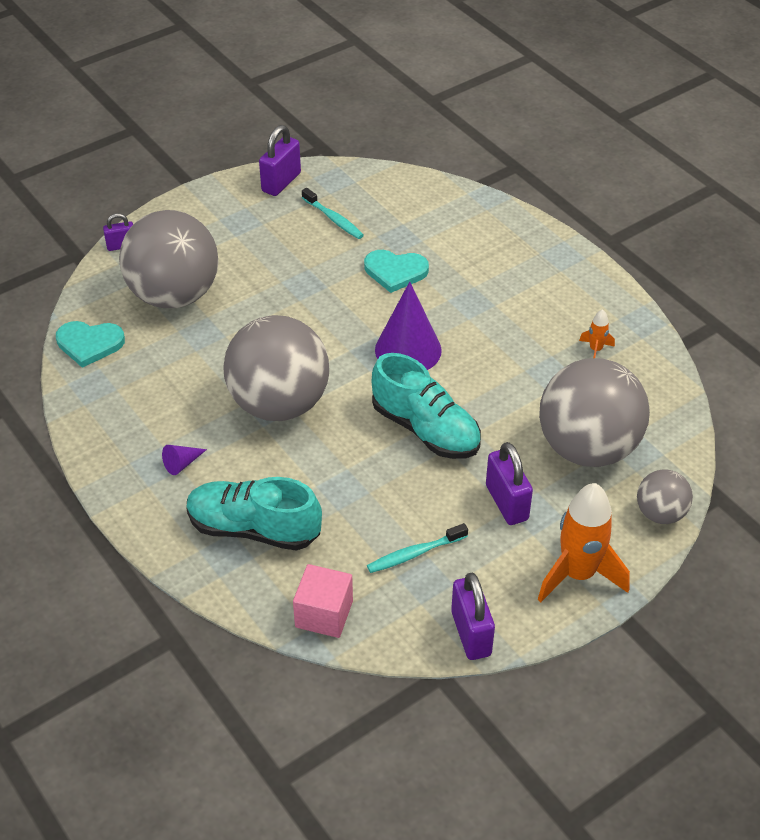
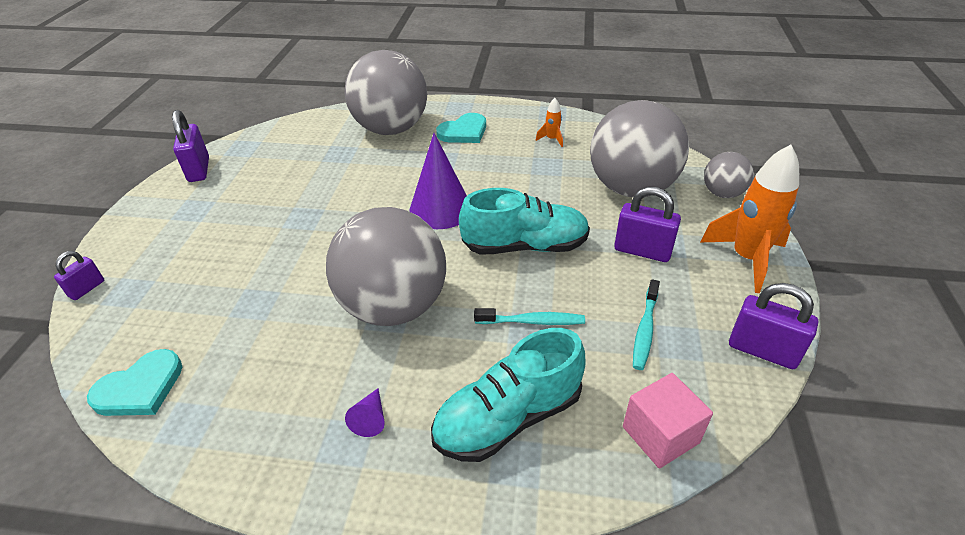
camera: 45 degrees left, 5 degrees down
grey ball [119,210,219,308] -> grey ball moved to [345,50,427,135]
turquoise toothbrush [302,188,364,239] -> turquoise toothbrush moved to [474,308,585,325]
turquoise heart [364,250,429,293] -> turquoise heart moved to [436,113,486,143]

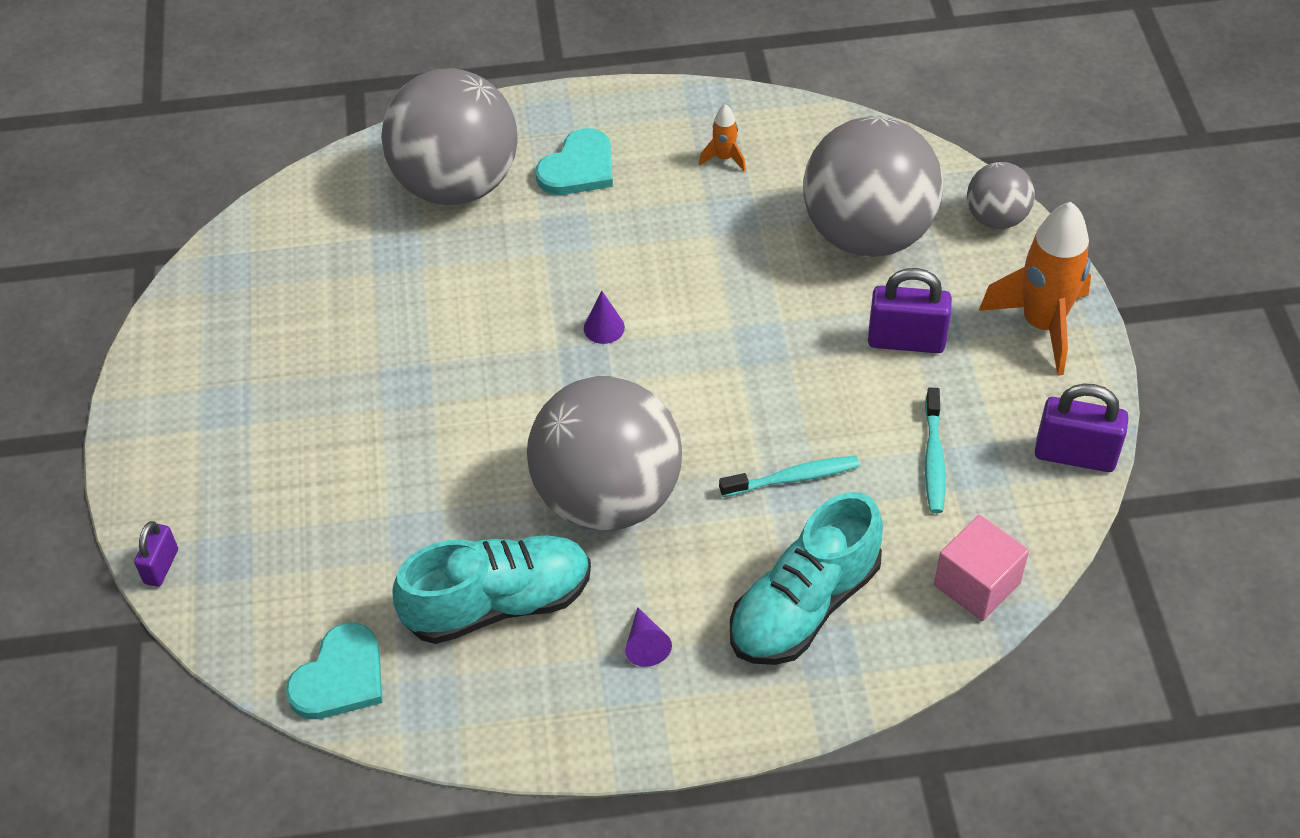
camera: 15 degrees left, 10 degrees up
purple padlock [172,110,209,182] -> none
purple cone [410,133,467,229] -> purple cone [584,291,625,344], size x0.44
turquoise shoe [459,188,590,255] -> turquoise shoe moved to [393,535,591,644]

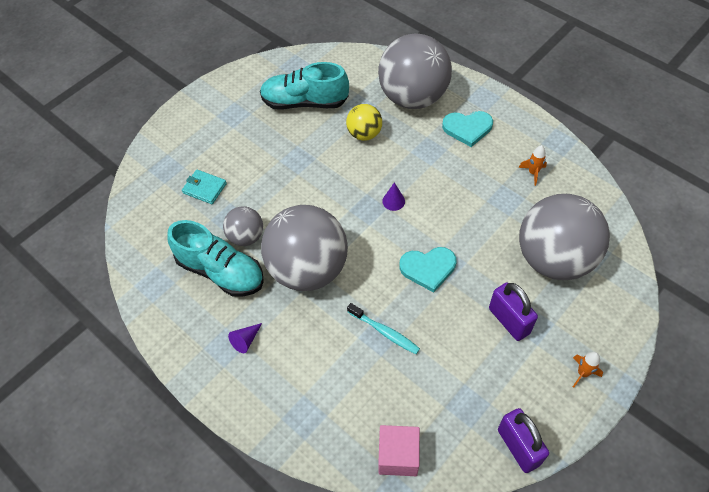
camera: 50 degrees right, 5 degrees up
purple padlock [134,521,178,587] -> none
turquoise heart [286,622,382,719] -> turquoise heart moved to [399,247,456,293]
turquoise shoe [730,492,883,665] -> turquoise shoe moved to [260,62,349,110]
turquoise toothbrush [925,388,946,513] -> none
grey ball [967,162,1035,229] -> grey ball moved to [223,206,263,246]
orange rocket [979,202,1091,376] -> orange rocket [573,352,603,388], size x0.45
none -> turquoise wallet [182,169,227,204]
none -> yellow ball [346,104,382,141]

